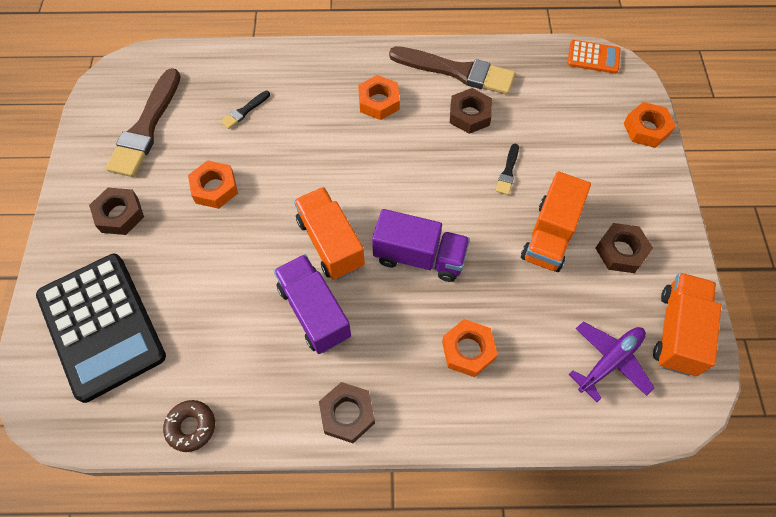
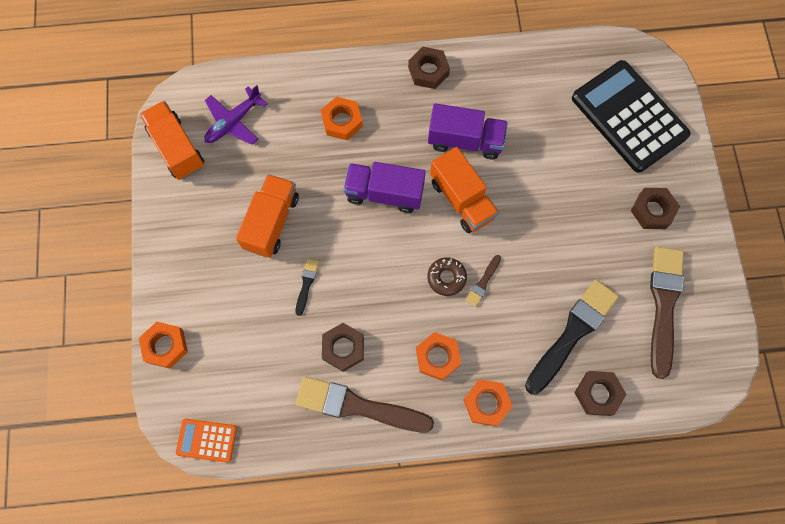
camera: 175 degrees right, 10 degrees up
brown donut [163,400,215,452] -> brown donut moved to [427,257,467,296]
orange nut [188,160,238,209] -> orange nut moved to [463,379,513,426]
black brush [221,91,270,129] -> black brush [525,280,619,394], size x2.26
purple truck [274,254,351,354] -> purple truck turned 45 degrees counterclockwise [428,103,508,159]
brown nut [596,223,653,273] -> brown nut moved to [574,371,627,416]
orange truck [653,273,721,376] -> orange truck turned 135 degrees clockwise [139,101,204,180]
none -> brown brush [465,255,501,307]

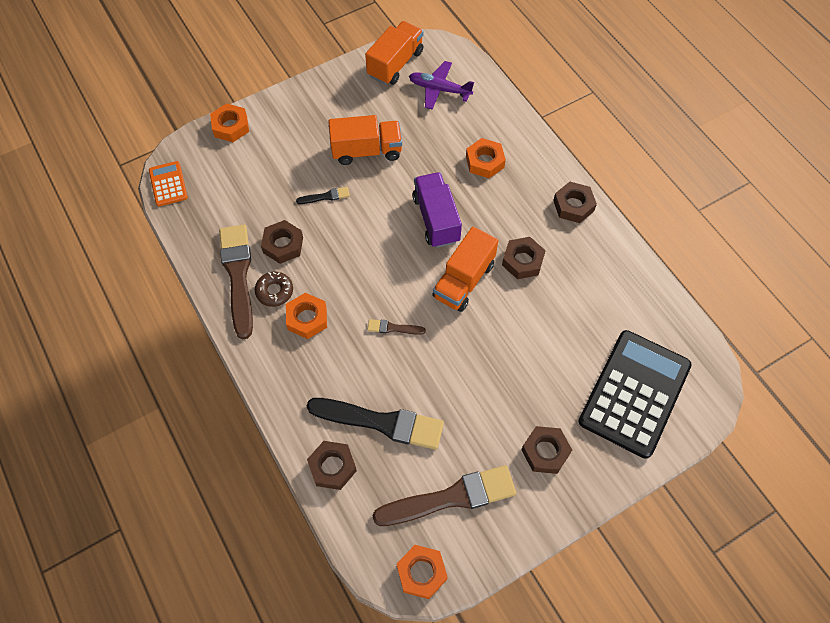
camera: 65 degrees right, 10 degrees down
brown donut [427,257,467,296] -> brown donut moved to [255,272,293,307]
purple truck [428,103,508,159] -> brown nut [502,237,546,279]
orange nut [463,379,513,426] -> orange nut moved to [396,545,448,599]

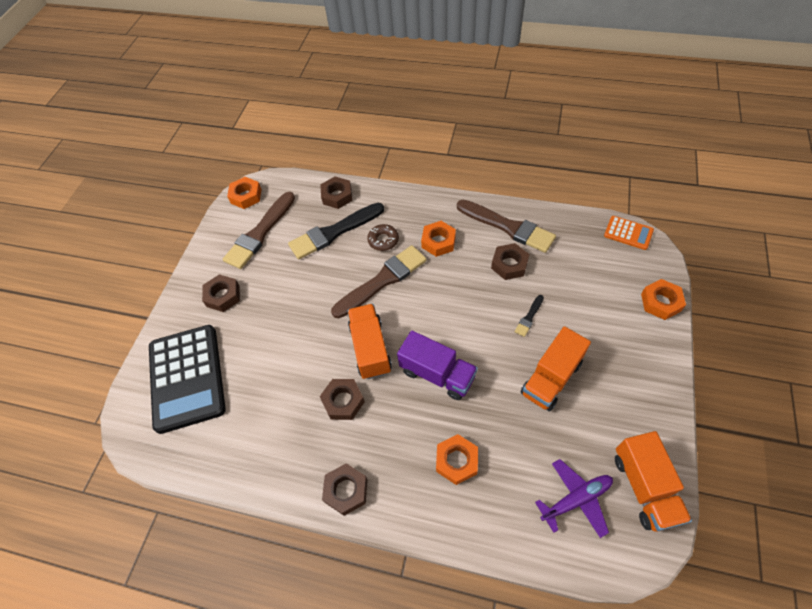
camera: 140 degrees right, 5 degrees down
brown donut [255,272,293,307] -> brown donut moved to [367,224,399,251]
brown brush [367,319,426,335] -> brown brush [331,245,427,318], size x2.26

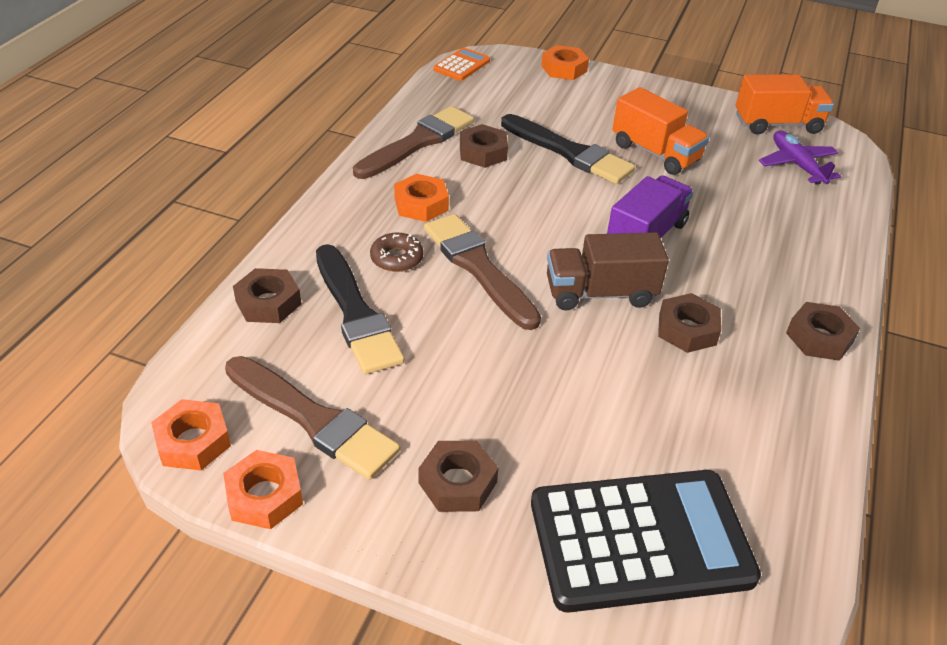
camera: 90 degrees left, 15 degrees down
orange truck [348,304,392,379] -> brown truck [547,232,669,311]
orange nut [436,434,478,485] -> orange nut moved to [223,450,303,529]
black brush [514,295,544,337] -> black brush [501,114,635,184], size x2.26

